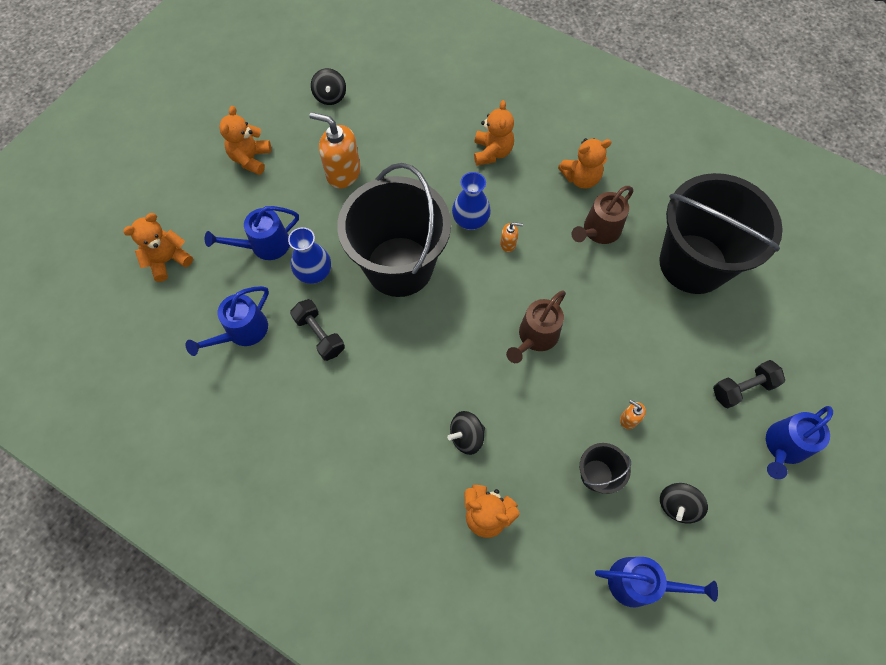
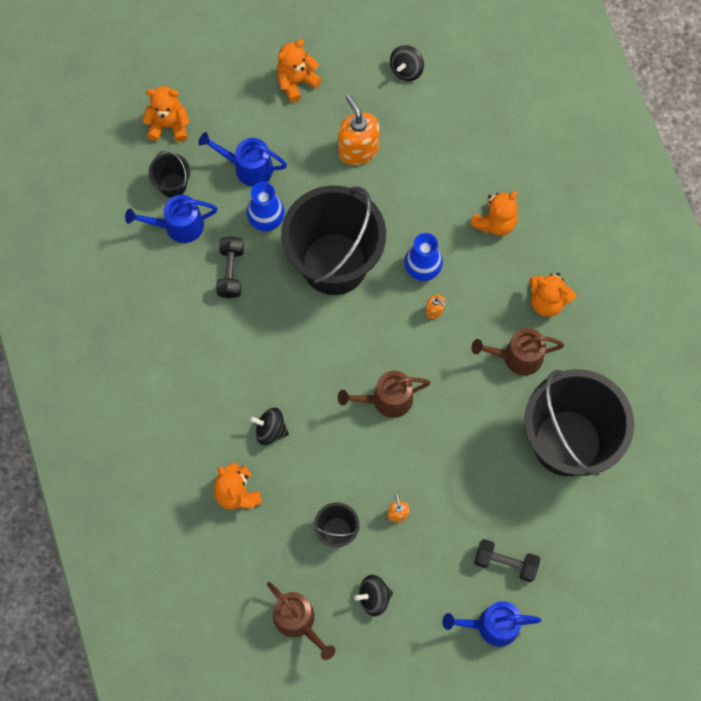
camera: 40 degrees right, 5 degrees up
blue watering can [595,557,718,607] -> brown watering can [267,582,335,660]
none -> black bucket [148,150,190,198]

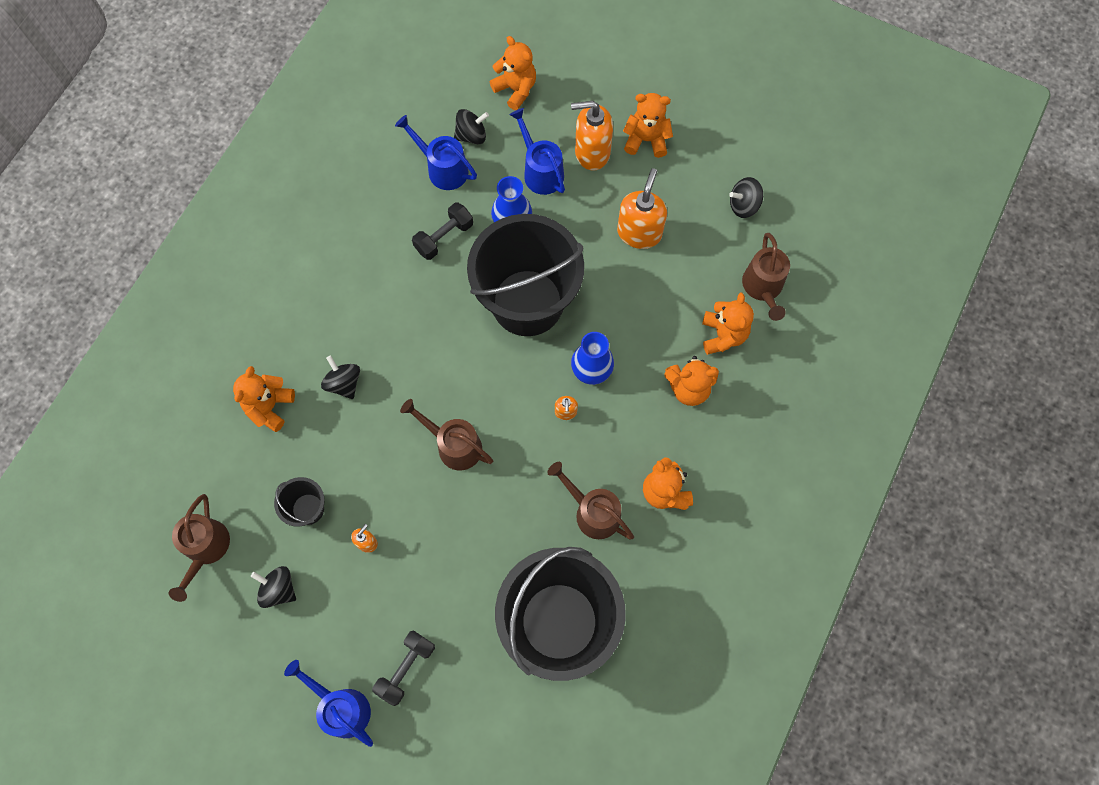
camera: 45 degrees right, 0 degrees up
black bucket [148,150,190,198] -> black spinning top [454,109,489,144]
black dumbbell [474,539,540,582] -> black dumbbell turned 60 degrees clockwise [372,630,435,706]
none -> orange soap dispenser [571,101,613,171]
none -> orange teddy bear [702,293,754,355]
none -> brown watering can [742,233,790,321]

